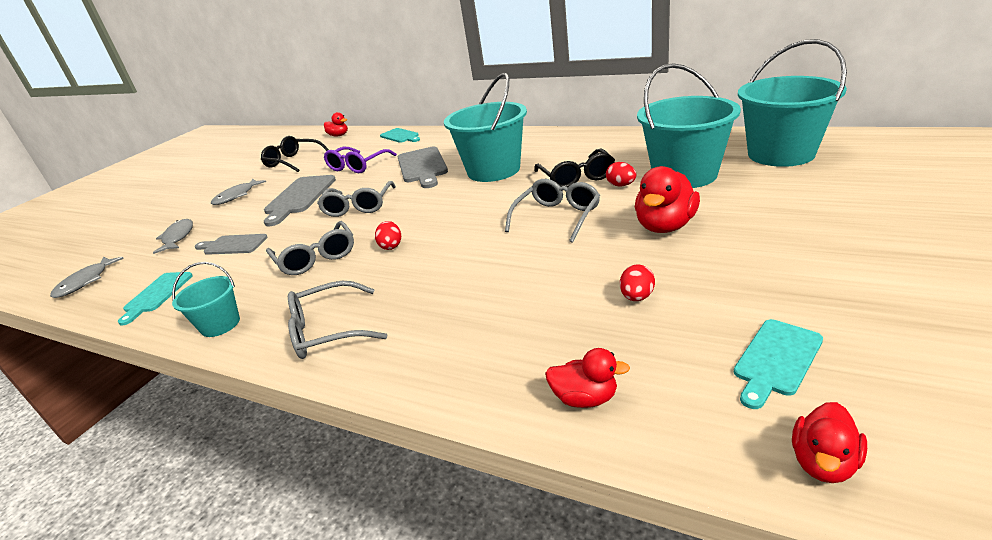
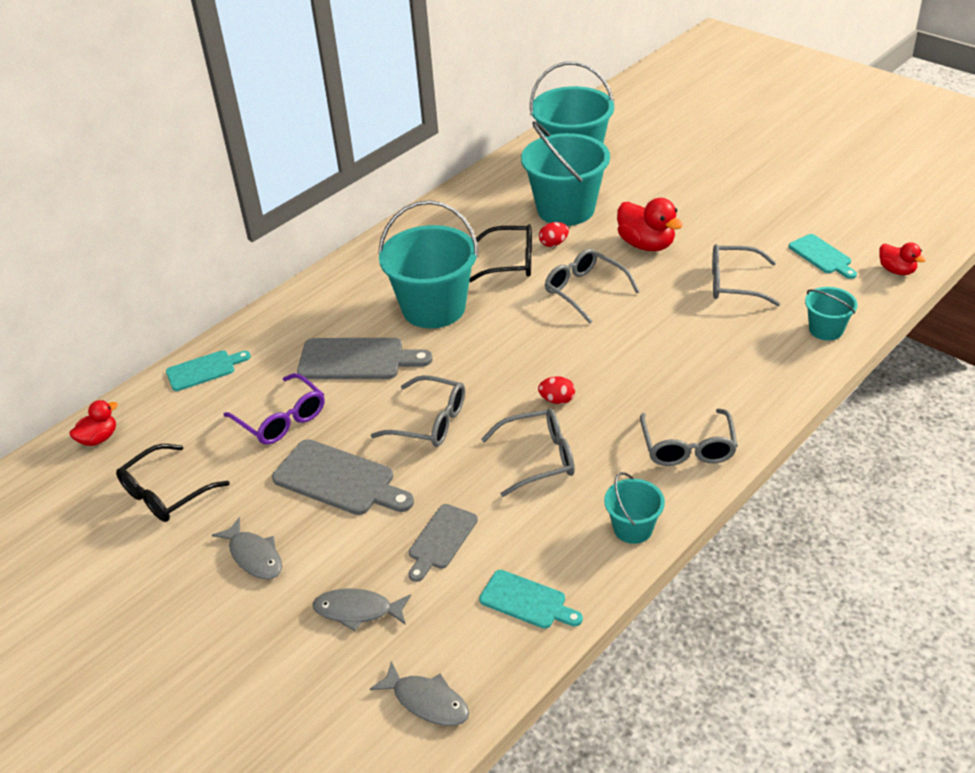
camera: 75 degrees left, 10 degrees up
red duck [545,348,630,408] -> turquoise bucket [805,287,857,341]
red egg [620,264,655,301] -> grey glasses [712,244,780,306]

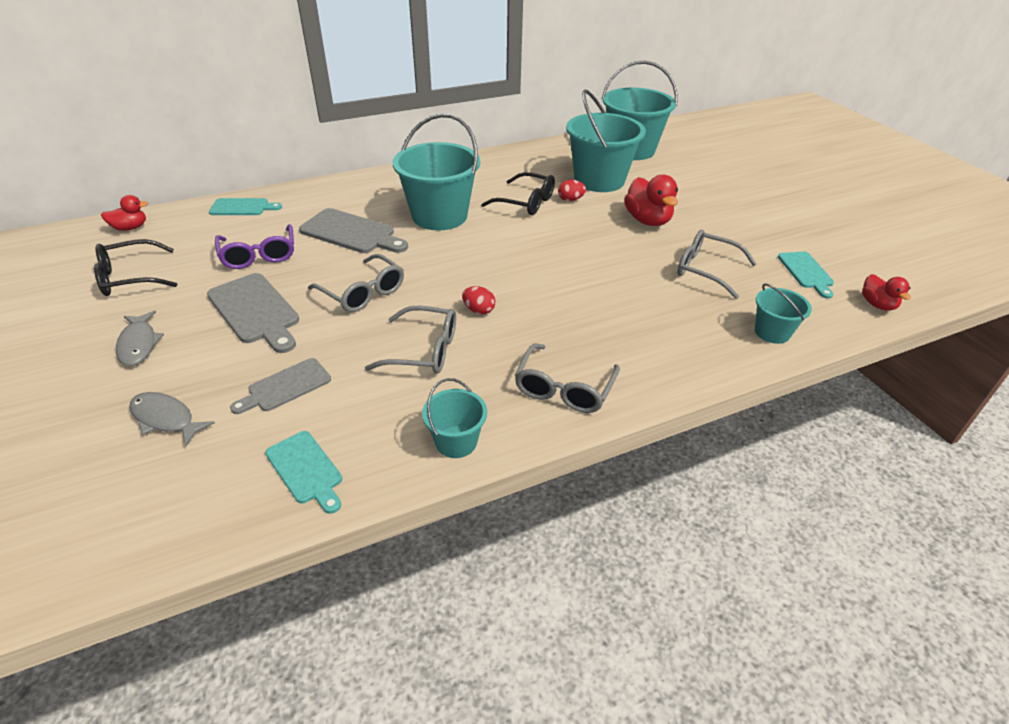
camera: 20 degrees right, 0 degrees up
grey fish [370,661,469,726] -> none
grey glasses [545,249,640,324] -> none

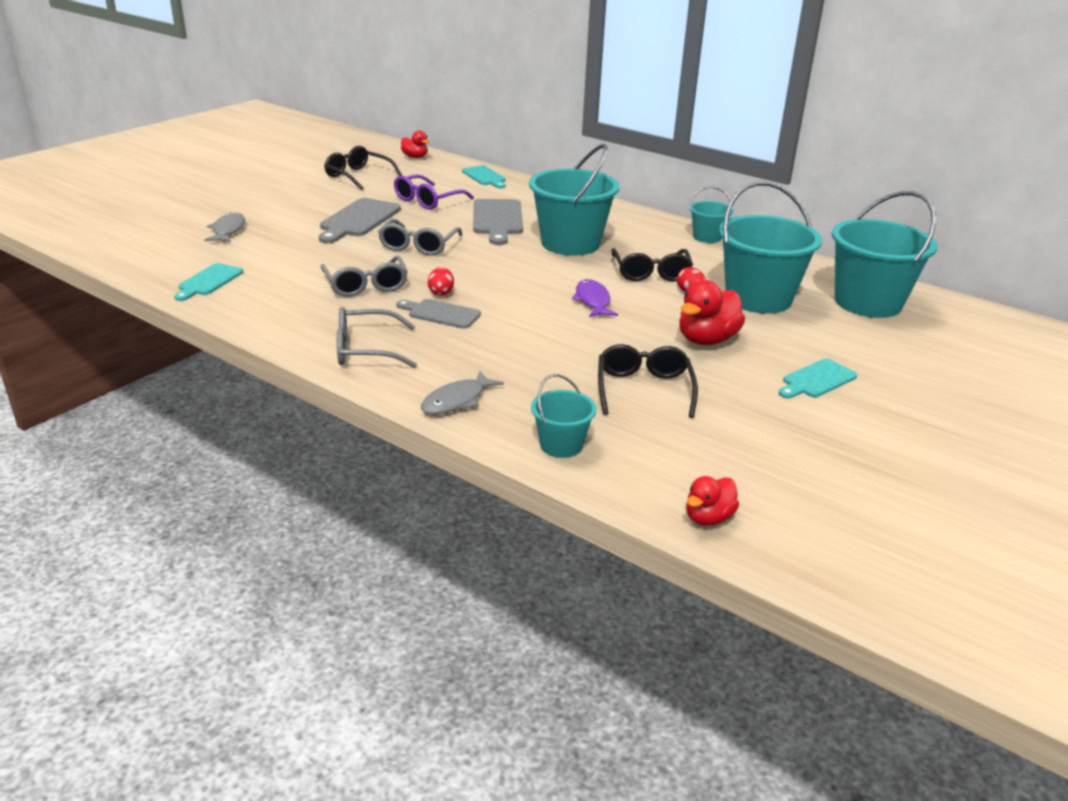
camera: 60 degrees right, 10 degrees down
grey fish [116,311,164,366] -> grey fish moved to [421,371,504,414]
grey cutting board [230,358,331,414] -> grey cutting board moved to [396,299,481,329]
turquoise bucket [422,378,487,458] -> turquoise bucket moved to [689,186,733,243]
grey glasses [678,230,757,299] -> black glasses [598,344,698,418]
turquoise cutting board [778,252,834,299] -> turquoise cutting board moved to [779,359,857,399]
none -> purple fish [572,279,618,317]

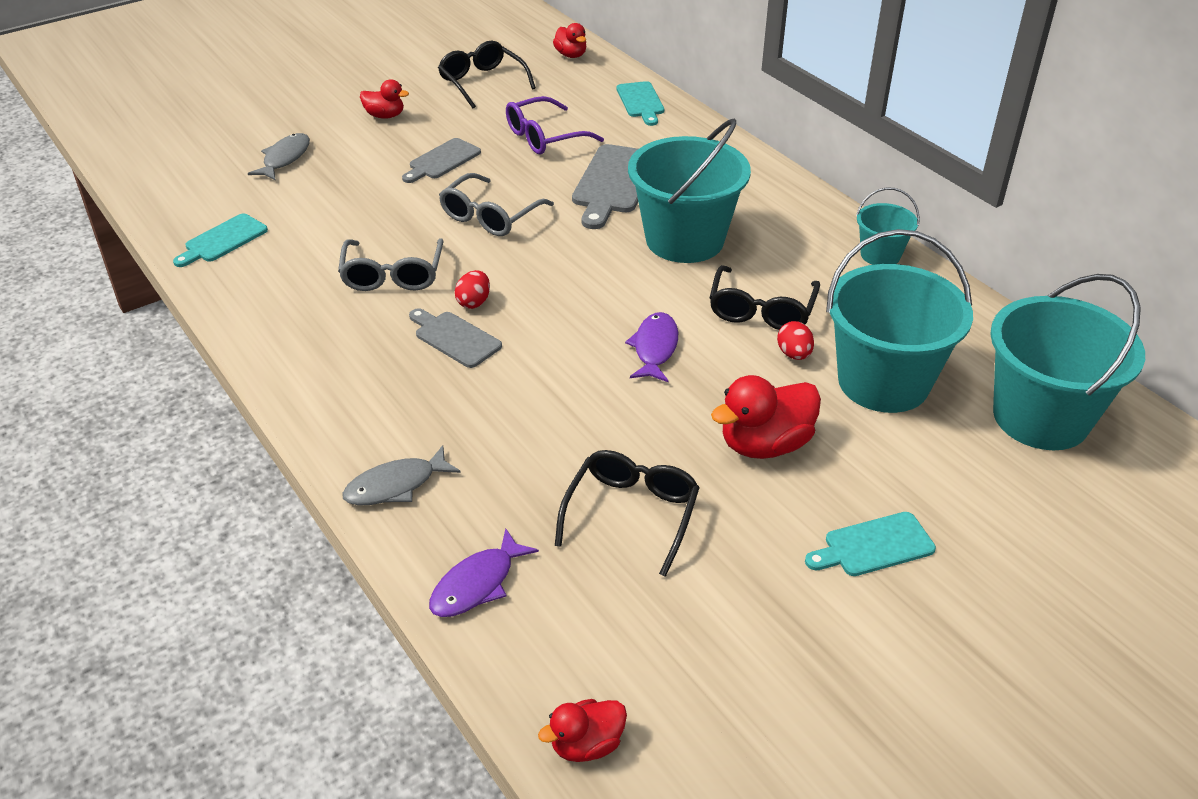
camera: 20 degrees right, 10 degrees up
grey cutting board [319,198,401,243] -> grey cutting board [402,138,481,183], size x0.63
grey glasses [337,307,417,368] -> none
turquoise bucket [531,374,596,458] -> purple fish [429,528,539,617]
none -> red duck [360,79,409,119]

